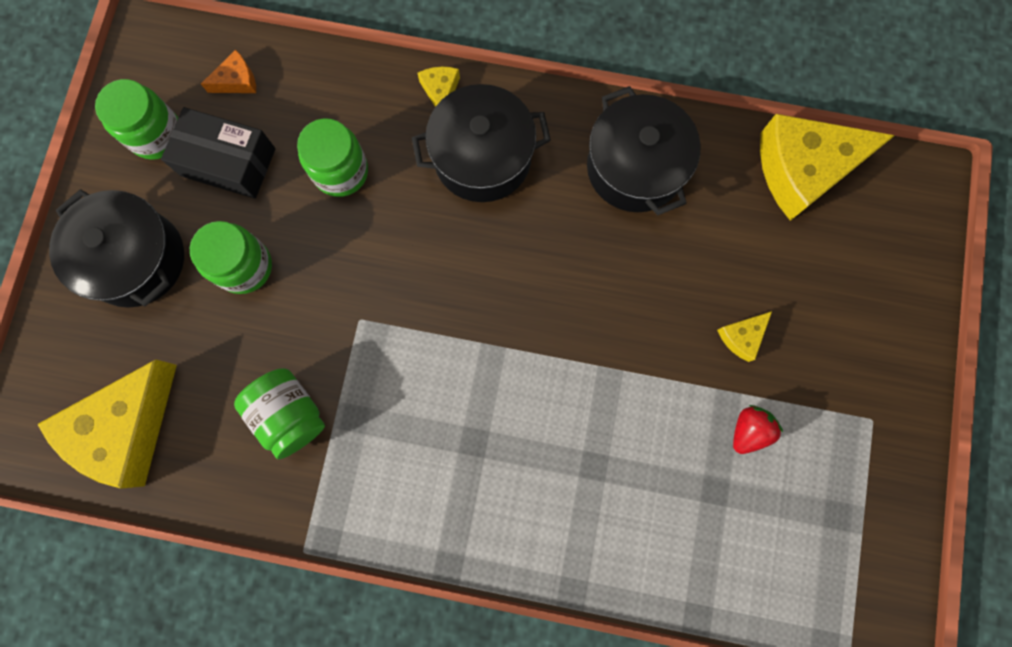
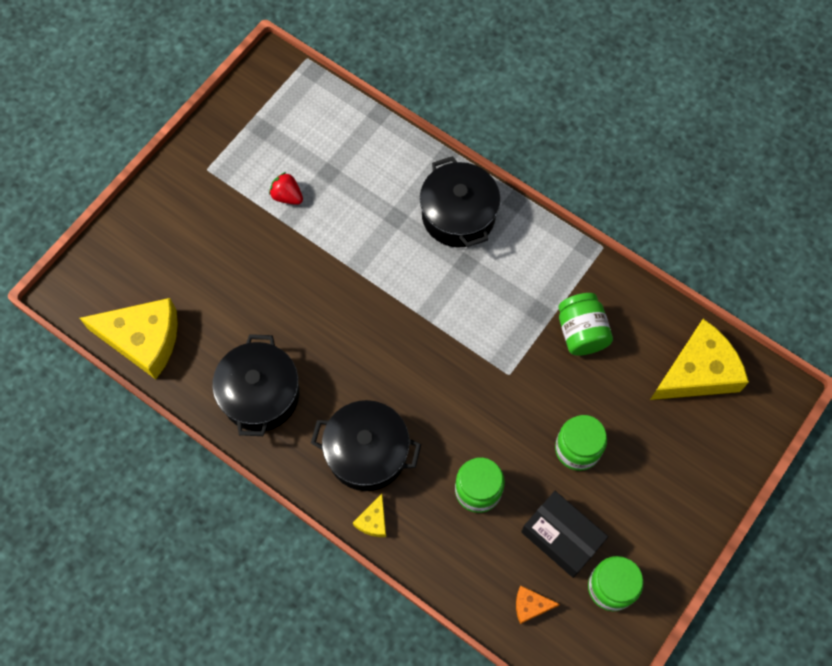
camera: 155 degrees left, 10 degrees down
black pot [49,189,184,308] -> black pot moved to [420,156,500,248]
yellow cheese [717,311,772,362] -> none
red strawberry [733,405,783,454] -> red strawberry turned 60 degrees clockwise [269,172,303,205]

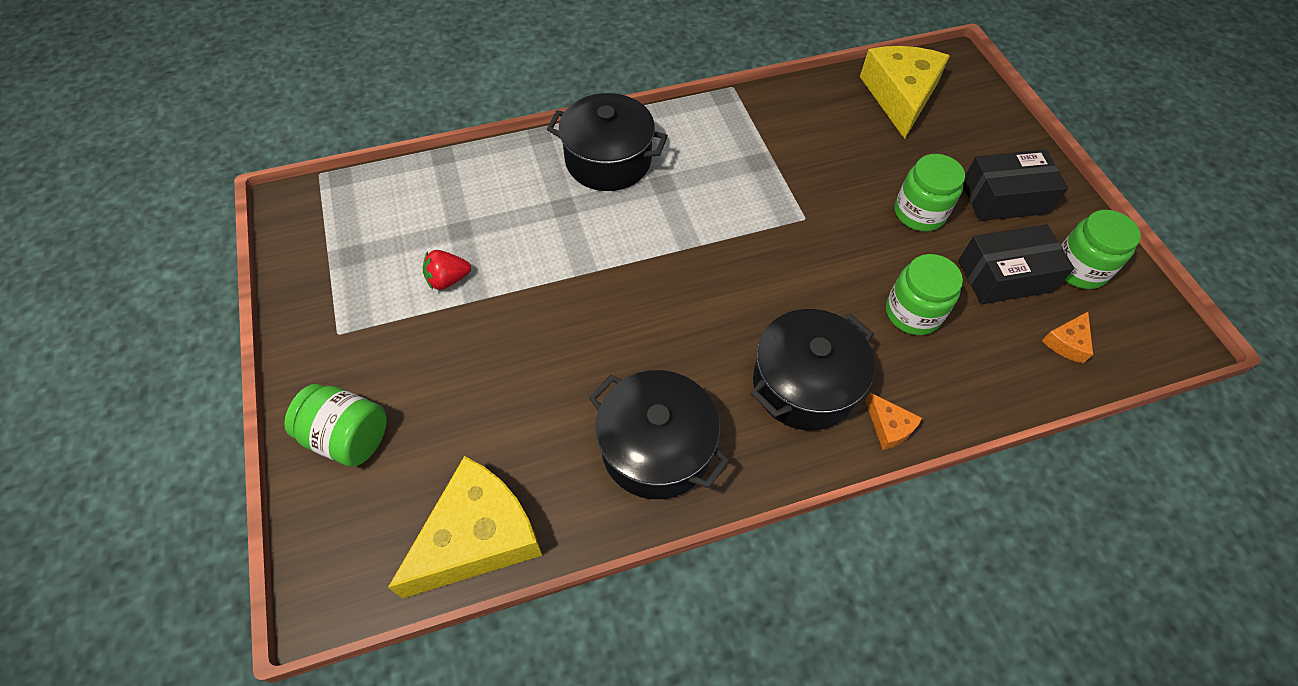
camera: 55 degrees left, 10 degrees down
yellow cheese [353,494,386,537] -> orange cheese [865,393,922,450]
green jar [558,293,613,356] -> green jar moved to [284,384,387,467]
none -> black box [963,150,1068,221]

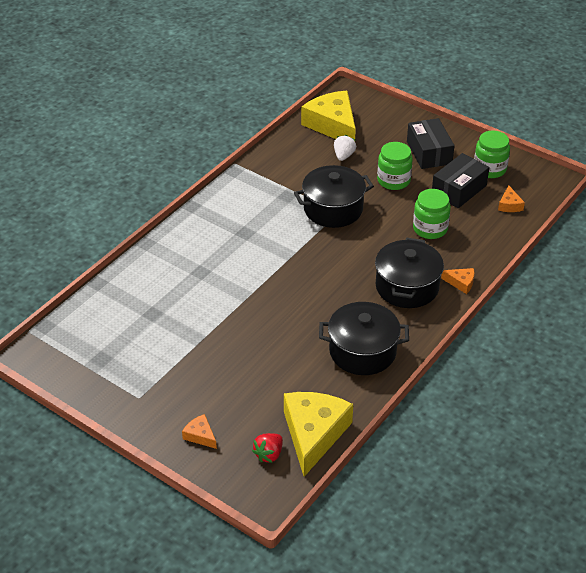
camera: 35 degrees left, 15 degrees down
green jar [284,384,387,467] -> orange cheese [182,414,217,449]
red strawberry [423,250,471,290] -> red strawberry moved to [252,433,283,463]
black pot [547,93,668,191] -> black pot moved to [294,165,374,228]
black box [963,150,1068,221] -> black box turned 60 degrees counterclockwise [407,118,455,169]
none -> white strawberry [334,135,356,161]

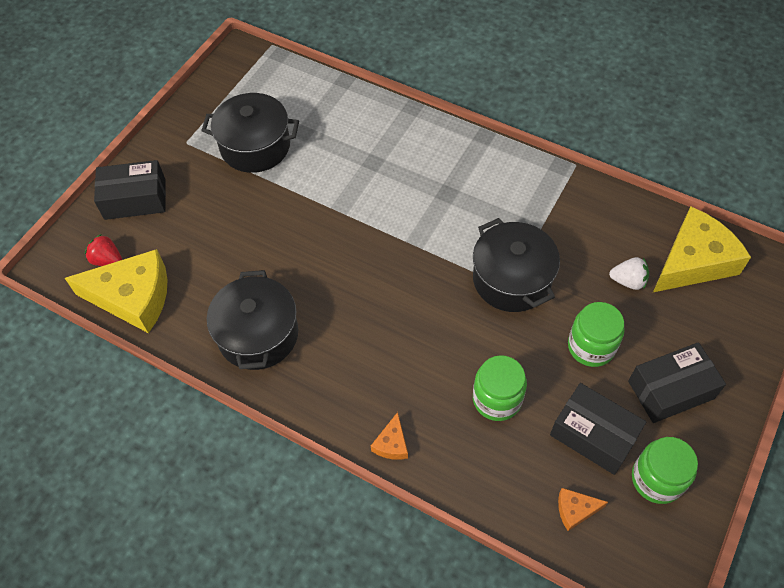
camera: 85 degrees right, 15 degrees up
orange cheese [182,414,217,449] -> black box [94,160,166,220]
black pot [375,238,444,308] -> black pot moved to [201,93,299,173]

